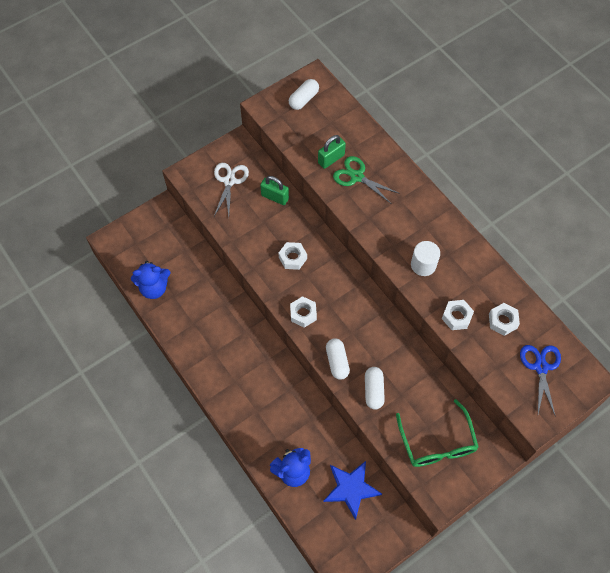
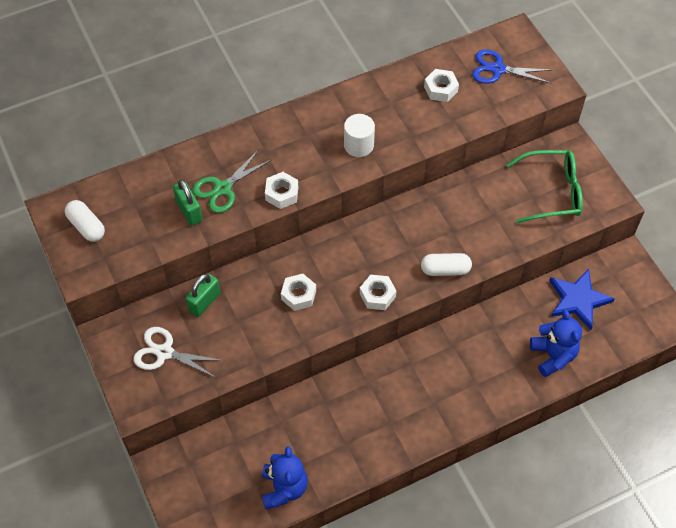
camera: 80 degrees left, 5 degrees down
white capsule [365,367,385,410] -> none
white nut [442,300,474,330] -> white nut moved to [265,172,298,209]

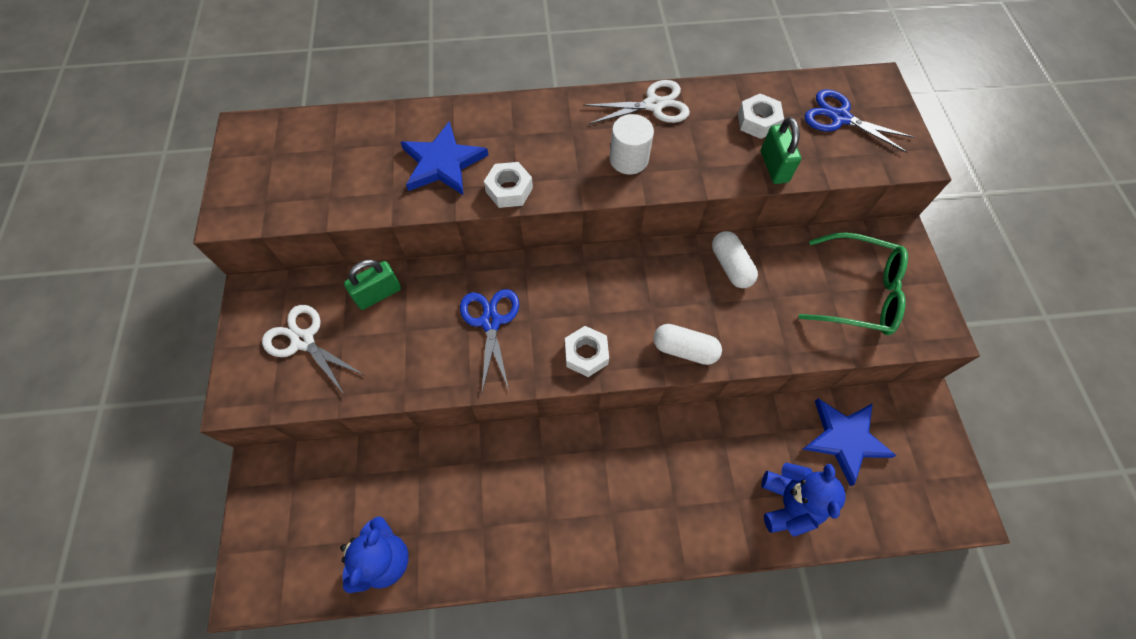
camera: 20 degrees right, 5 degrees up
white capsule [65,200,105,242] -> white capsule moved to [712,231,758,288]
green padlock [173,180,203,226] -> green padlock moved to [761,117,801,184]
green scissors [192,149,271,213] -> blue star [401,121,488,195]
white nut [281,274,316,311] -> blue scissors [460,289,519,392]
none -> white scissors [583,80,690,124]

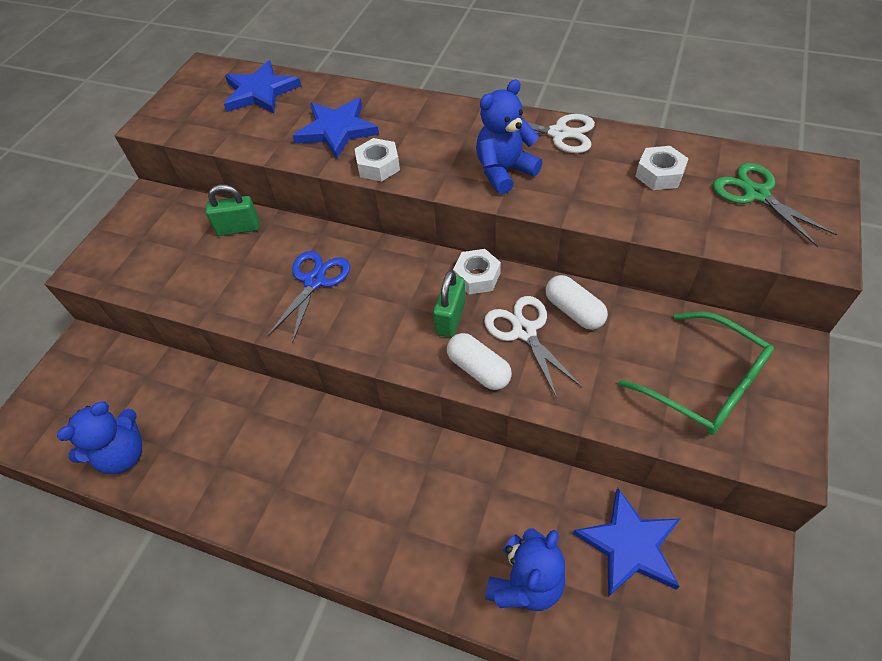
camera: 30 degrees right, 10 degrees down
white scissors [262,305,364,395] -> white scissors moved to [484,296,582,398]
white nut [565,326,609,377] -> white nut moved to [453,249,501,294]
white cylinder [609,114,654,175] -> blue teddy bear [476,80,542,194]
white capsule [712,231,758,288] -> white capsule turned 45 degrees counterclockwise [546,275,608,330]
green padlock [761,117,801,184] -> green padlock moved to [433,270,466,338]
blue scissors [804,89,914,153] -> green scissors [713,163,837,247]
none -> blue star [224,60,301,114]

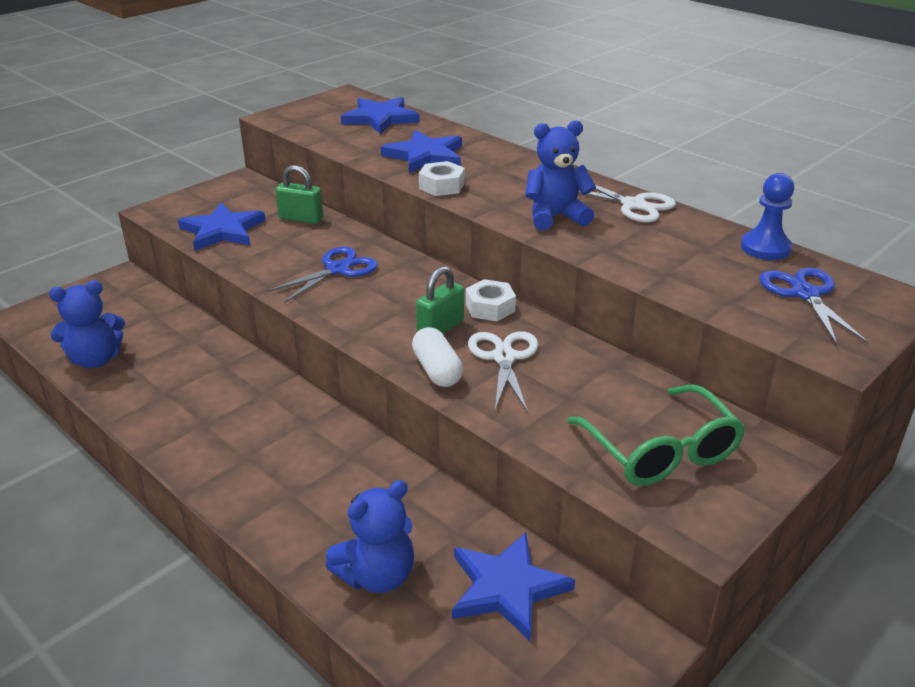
camera: 20 degrees right, 20 degrees down
white capsule [546,275,608,330] -> none
white nut [635,146,689,190] -> none
green scissors [713,163,837,247] -> blue scissors [759,268,869,345]
none -> blue star [178,202,266,251]
none -> blue pawn [741,173,794,260]

